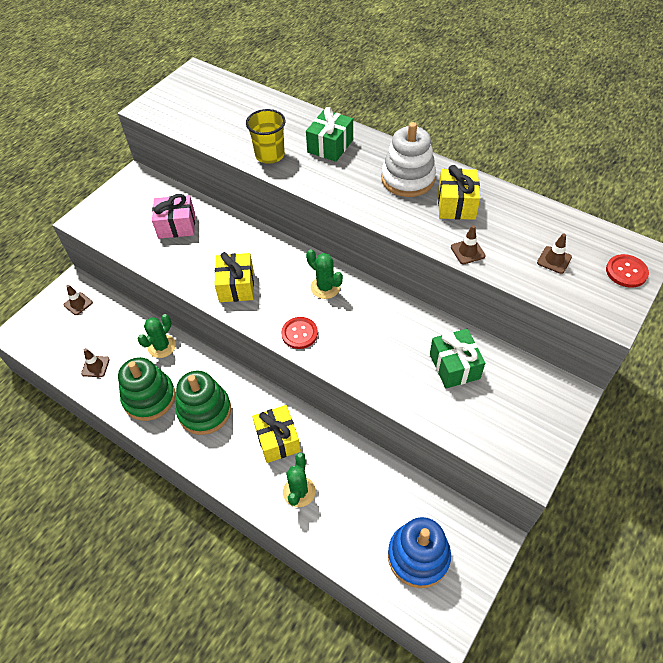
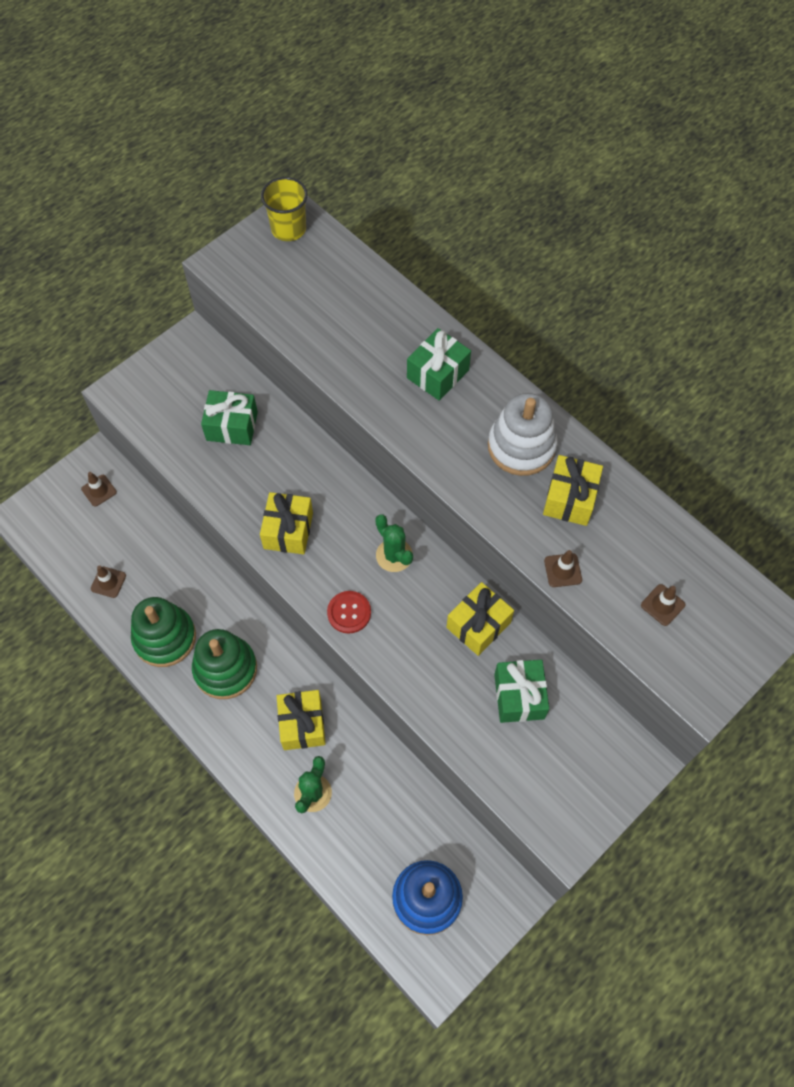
camera: 10 degrees right, 10 degrees up
green cactus [137,314,176,358] -> none
pink gift [152,194,195,239] -> green gift [201,390,258,445]
yellow cup [246,109,285,164] -> yellow cup moved to [261,177,308,241]
red button [606,254,649,288] -> none
none -> yellow gift [446,582,514,656]

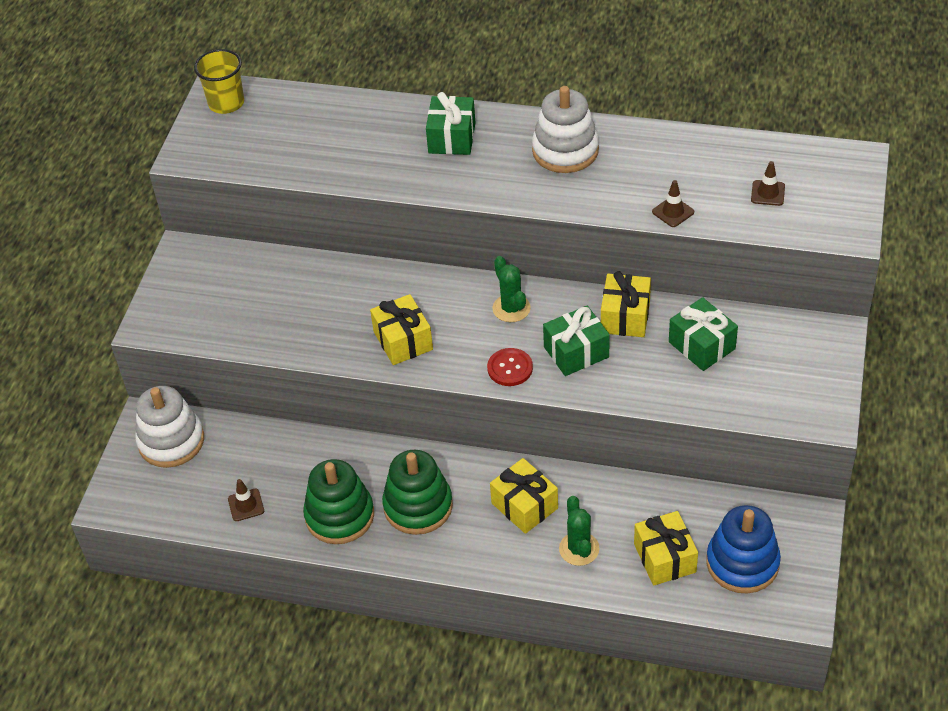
camera: 30 degrees left, 15 degrees down
brown traffic cone [81,472,117,506] -> white stacking toy [135,386,204,468]
green gift [201,390,258,445] -> green gift moved to [543,306,610,376]
green cactus [375,514,413,572] -> green cactus turned 45 degrees clockwise [492,256,531,322]
yellow gift [543,455,603,526] -> yellow gift moved to [634,511,698,586]

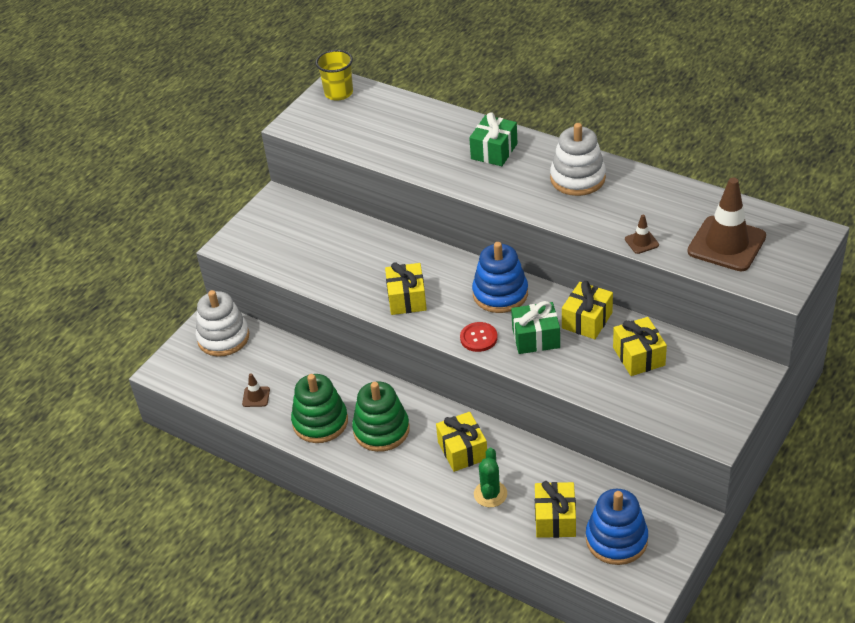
camera: 20 degrees right, 5 degrees down
green cactus [492,256,531,322] -> blue stacking toy [472,242,528,313]
green gift [669,297,738,371] -> yellow gift [613,317,667,376]
brown traffic cone [751,161,785,206] -> brown traffic cone [687,177,766,271], size x2.32

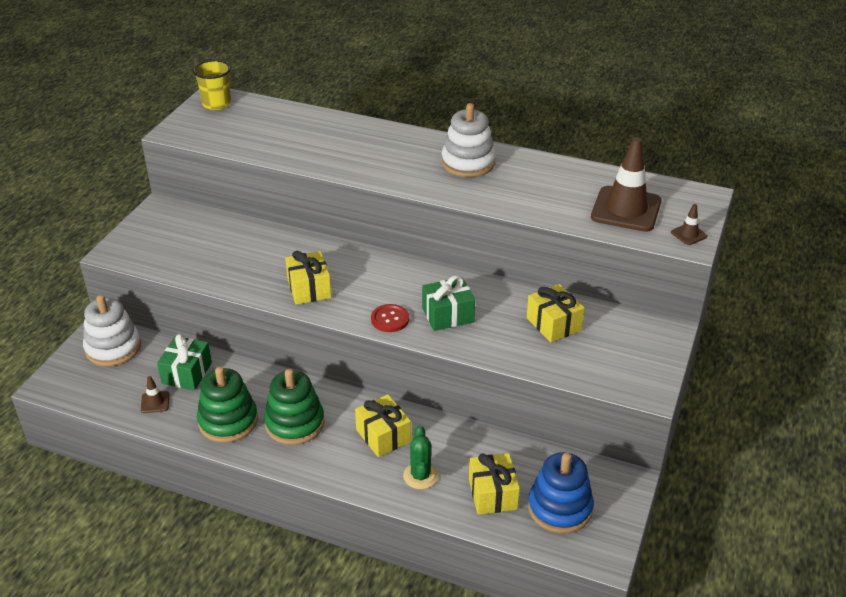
camera: 15 degrees left, 5 degrees down
green gift [469,112,517,166] -> green gift moved to [157,334,212,390]
blue stacking toy [472,242,528,313] -> none
yellow gift [562,281,613,339] -> none
brown traffic cone [625,215,659,254] -> brown traffic cone moved to [671,204,708,245]

